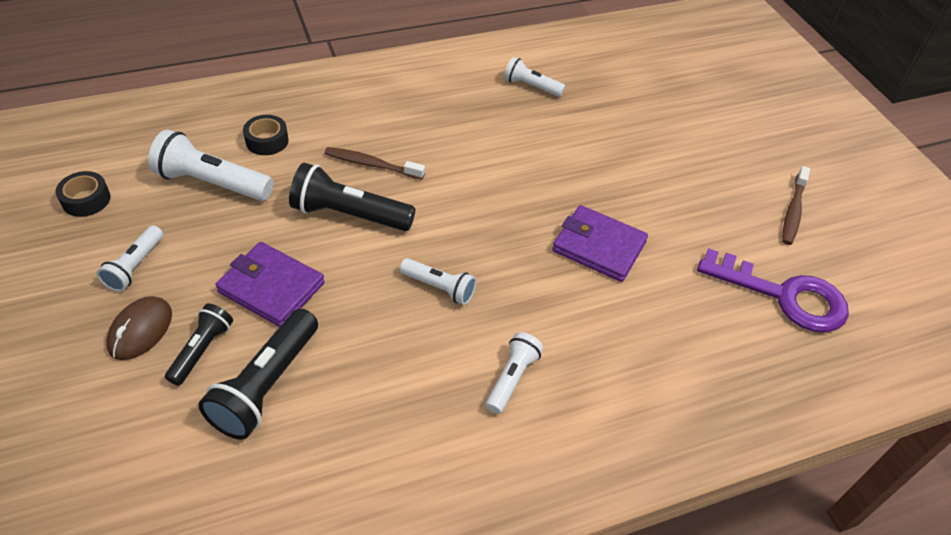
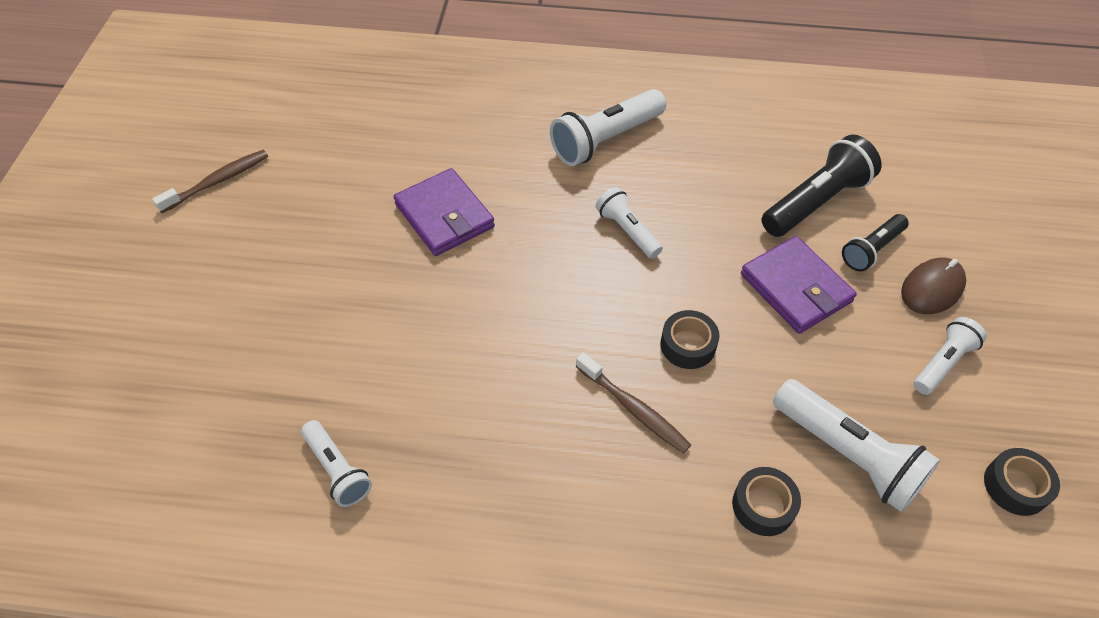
camera: 150 degrees left, 5 degrees up
black flashlight [289,163,416,231] -> black tape [660,310,719,369]
white flashlight [486,332,543,414] -> white flashlight [550,89,666,166], size x1.67
purple key [697,248,849,333] -> none

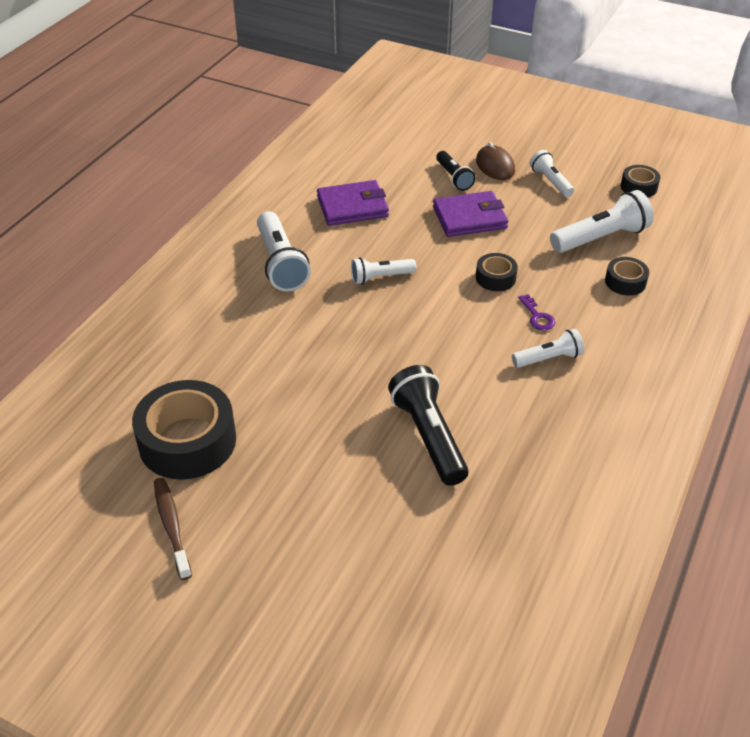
camera: 70 degrees left, 10 degrees down
white flashlight [301,420,372,507] -> white flashlight moved to [512,329,584,368]
purple wallet [394,168,495,256] -> purple wallet moved to [317,180,389,226]
brown toothbrush [576,352,691,454] -> purple key [518,294,555,330]
black flashlight [762,134,882,237] -> black flashlight moved to [388,365,468,486]
none -> black tape [132,380,236,480]

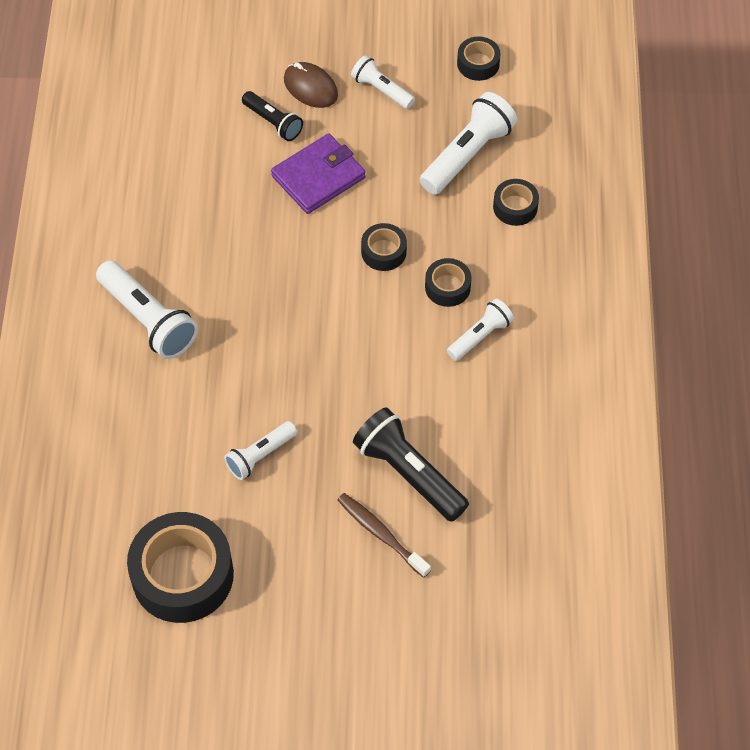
camera: 25 degrees left, 15 degrees up
brown toothbrush [154,478,192,580] -> brown toothbrush moved to [337,493,431,578]
purple wallet [317,180,389,226] -> none
white flashlight [351,257,416,285] -> white flashlight moved to [224,421,297,480]
purple key [518,294,555,330] -> black tape [425,258,472,307]

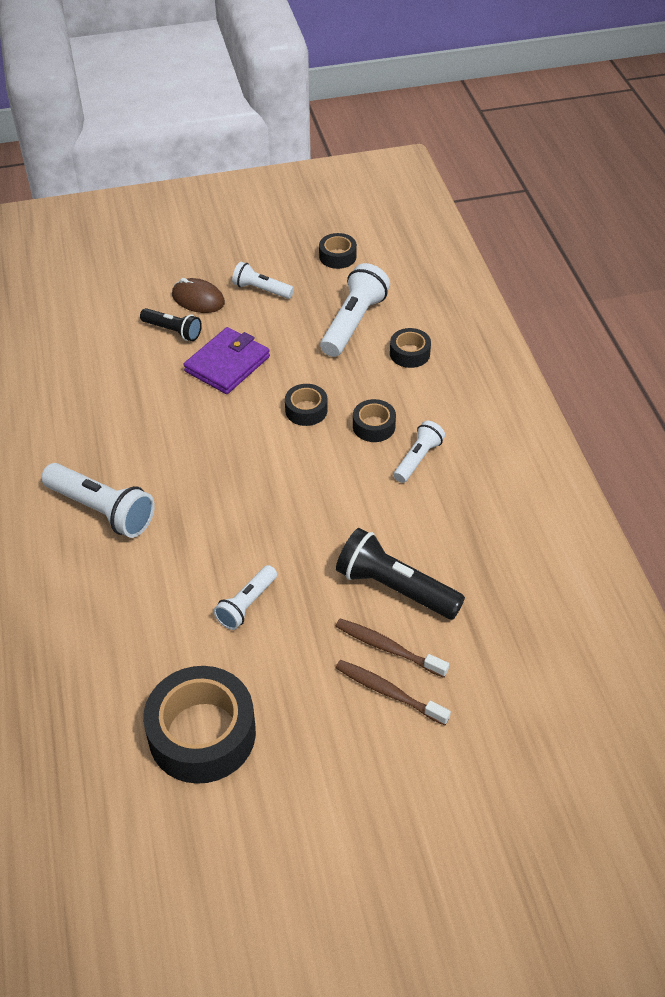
camera: 15 degrees left, 10 degrees down
none -> brown toothbrush [335,660,451,726]

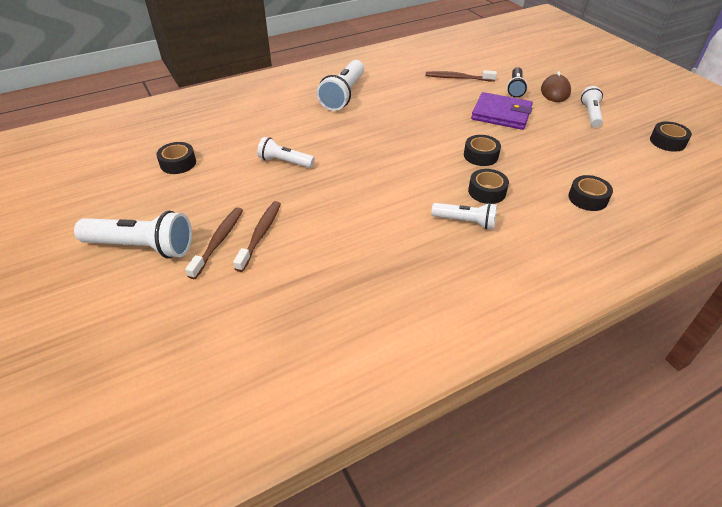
camera: 75 degrees right, 5 degrees down
black tape [143,666,256,784] -> black tape [156,142,196,174], size x0.49
white flashlight [320,263,390,357] -> white flashlight moved to [74,211,192,258]
black flashlight [336,528,465,619] -> none
none -> brown toothbrush [426,70,497,82]

